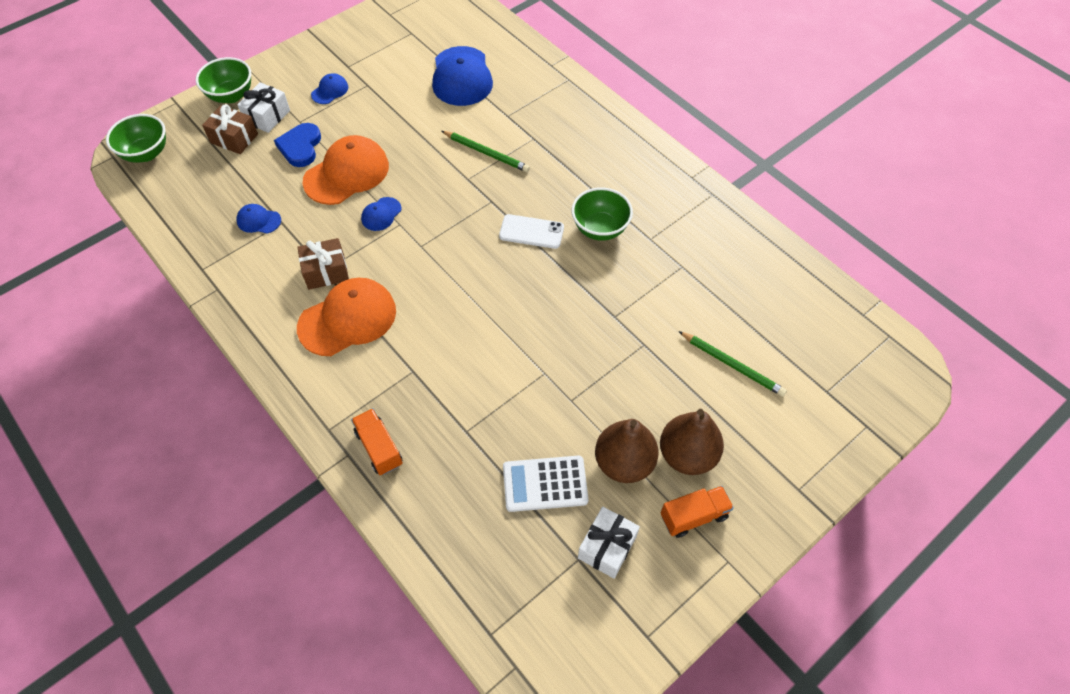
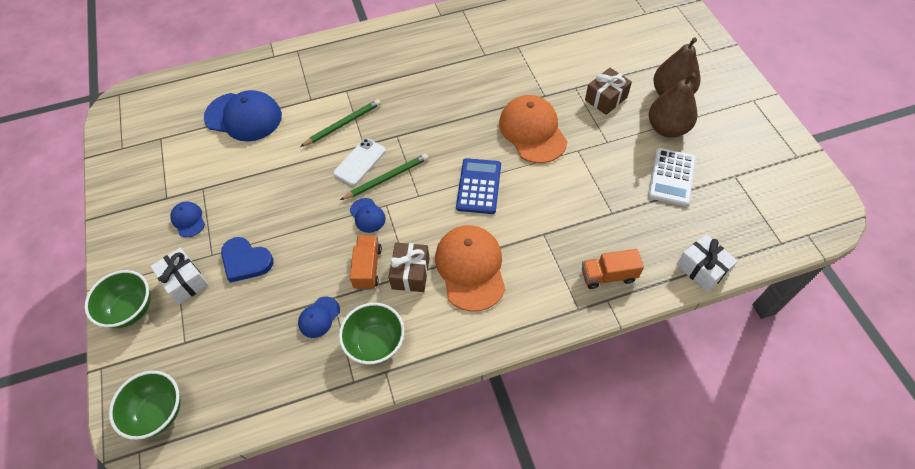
camera: 65 degrees left, 0 degrees up
brown gift [202,104,258,154] -> brown gift moved to [585,68,632,115]
orange cap [303,135,389,205] -> orange cap moved to [499,95,568,163]
white phone [499,214,564,249] -> white phone moved to [333,138,386,186]
green bowl [571,187,633,241] -> green bowl moved to [339,303,404,365]
white gift [578,507,640,579] -> white gift moved to [676,234,738,292]
orange truck [661,486,734,538] -> orange truck moved to [350,235,382,290]
green pencil [678,331,787,397] -> green pencil moved to [340,154,429,200]
none -> blue calculator [456,158,501,214]

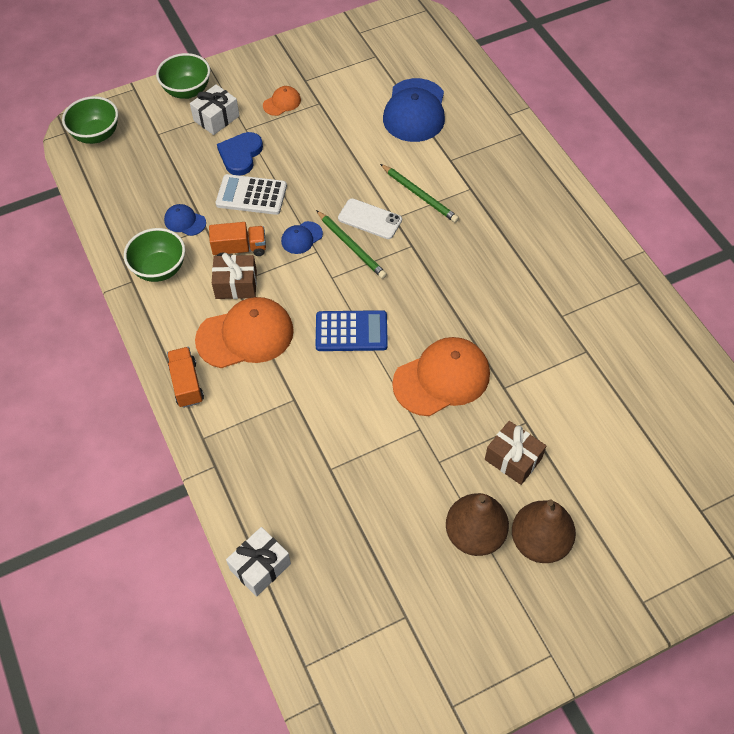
camera: 80 degrees right, 0 degrees up
blue cap [170,201,205,238] -> orange cap [263,86,301,116]
orange truck [582,249,644,289] -> orange truck moved to [167,347,204,408]
white calculator [648,148,696,206] -> white calculator moved to [216,174,287,215]

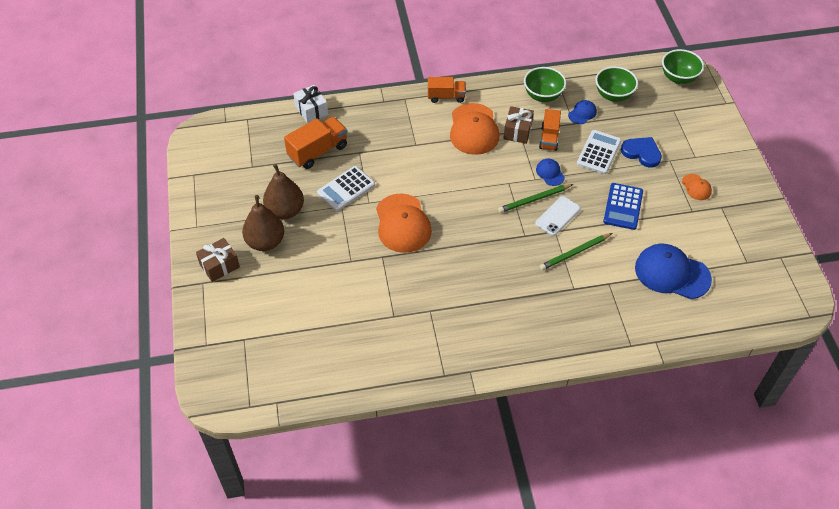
camera: 105 degrees right, 5 degrees down
green bowl [156,53,210,99] -> green bowl moved to [596,66,638,102]
white gift [190,84,239,135] -> none
blue calculator [315,310,388,351] -> blue calculator moved to [603,183,643,230]
brown gift [485,421,546,485] -> brown gift moved to [196,238,240,282]
none -> orange truck [284,117,347,169]
none -> white calculator [317,166,375,211]

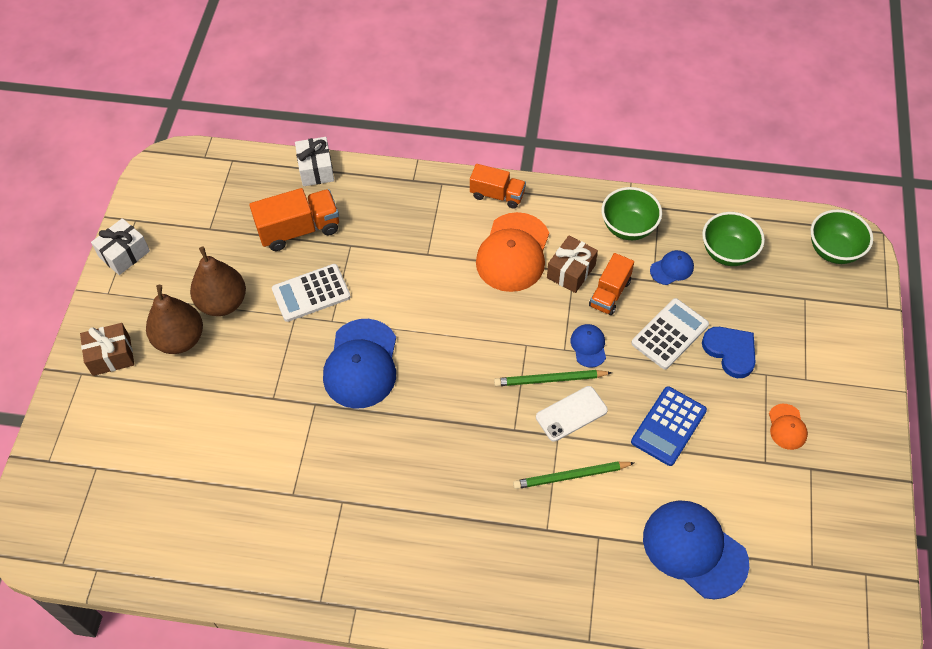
camera: 20 degrees right, 5 degrees up
orange cap [376,193,432,253] -> blue cap [323,319,396,409]
none -> white gift [91,218,150,275]

